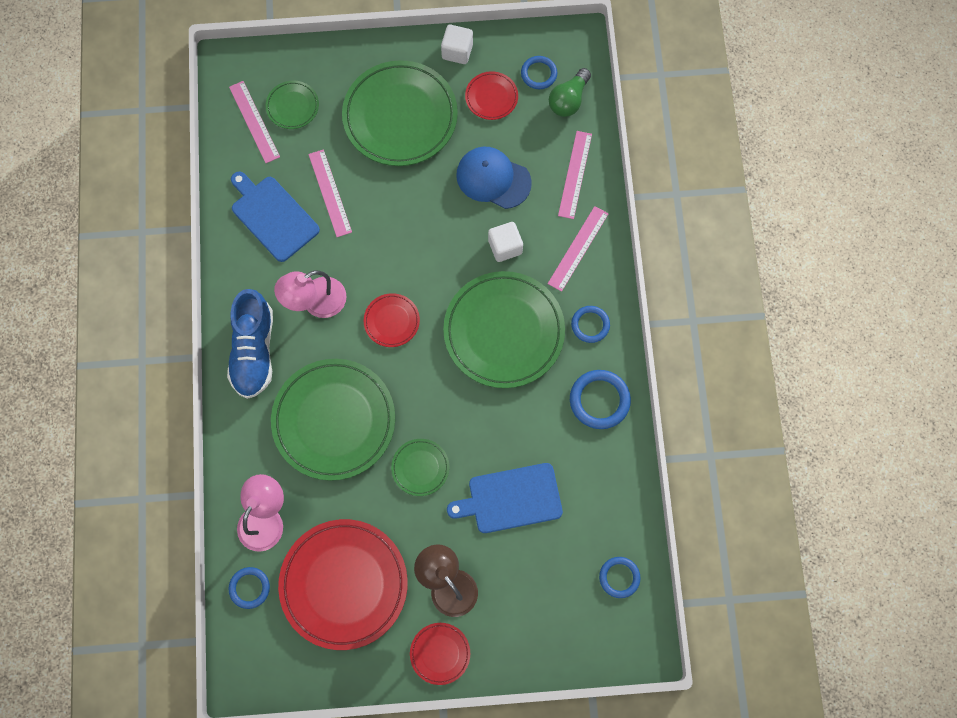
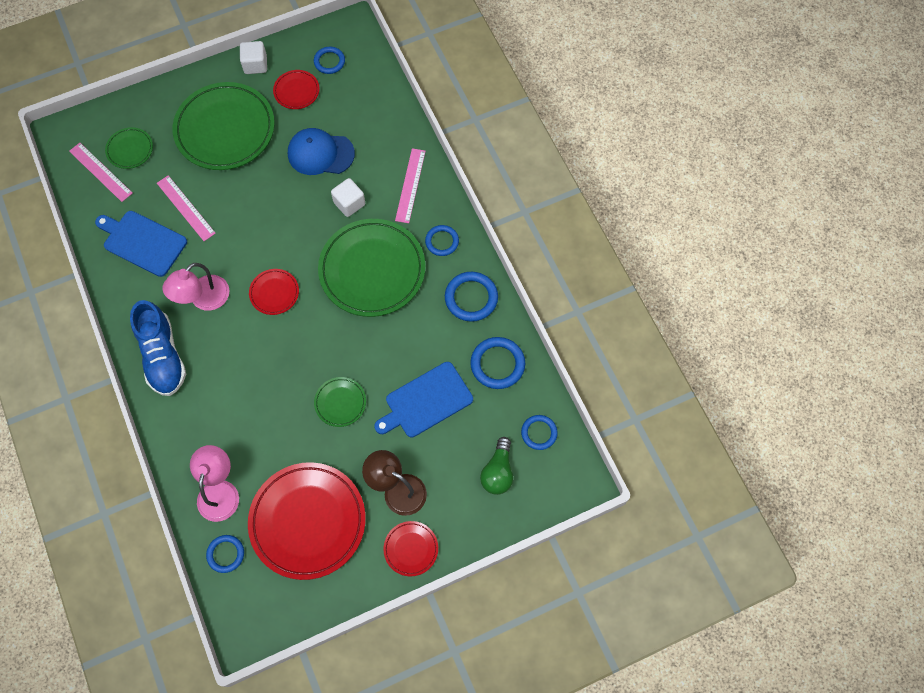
camera: 20 degrees left, 5 degrees down
green plate [271,359,395,481] -> none
green light bulb [549,68,591,117] -> green light bulb moved to [480,437,513,495]
pink ruler [558,131,592,219] -> none
none -> blue ring [470,337,525,389]

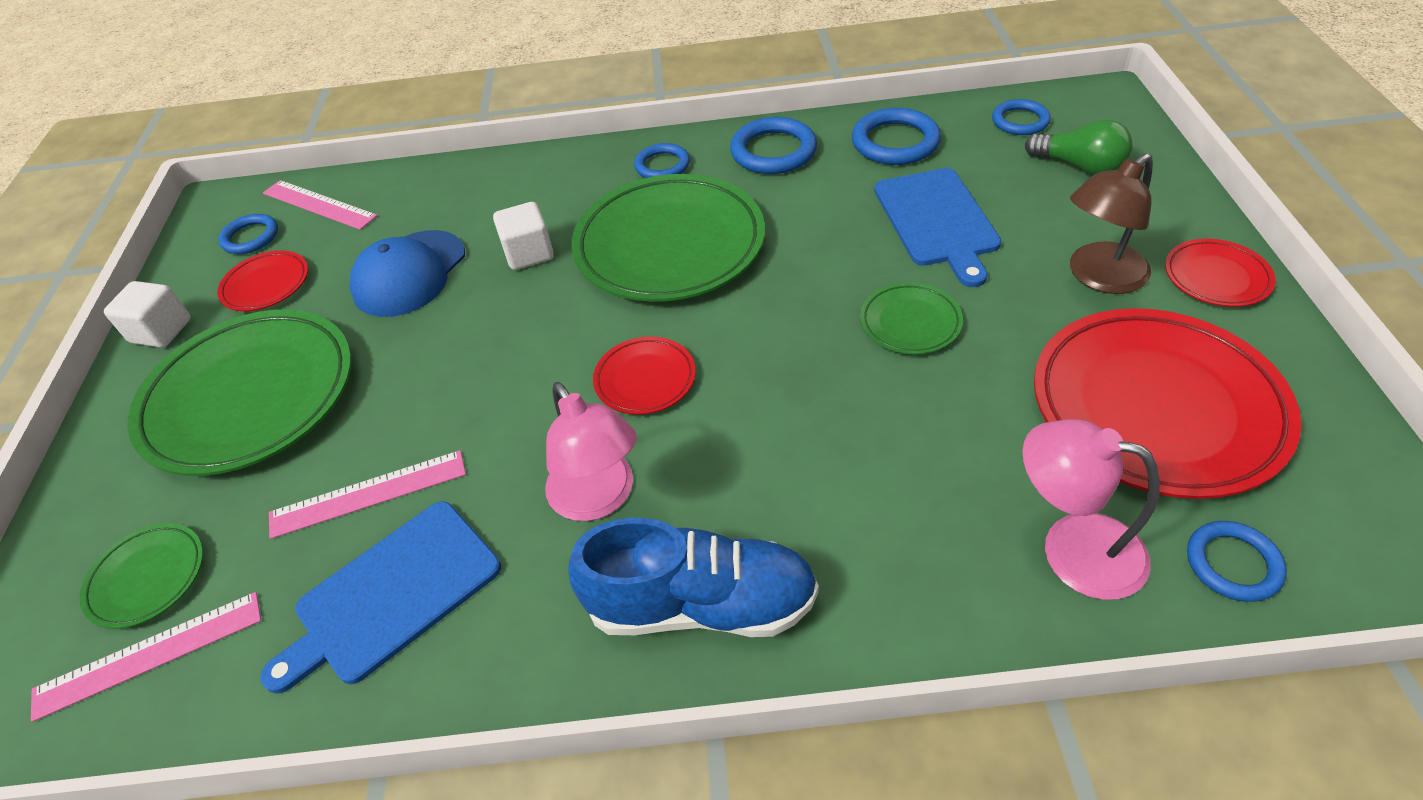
camera: 65 degrees left, 20 degrees down
pink ruler [395,148,426,223] -> pink ruler moved to [263,180,378,230]

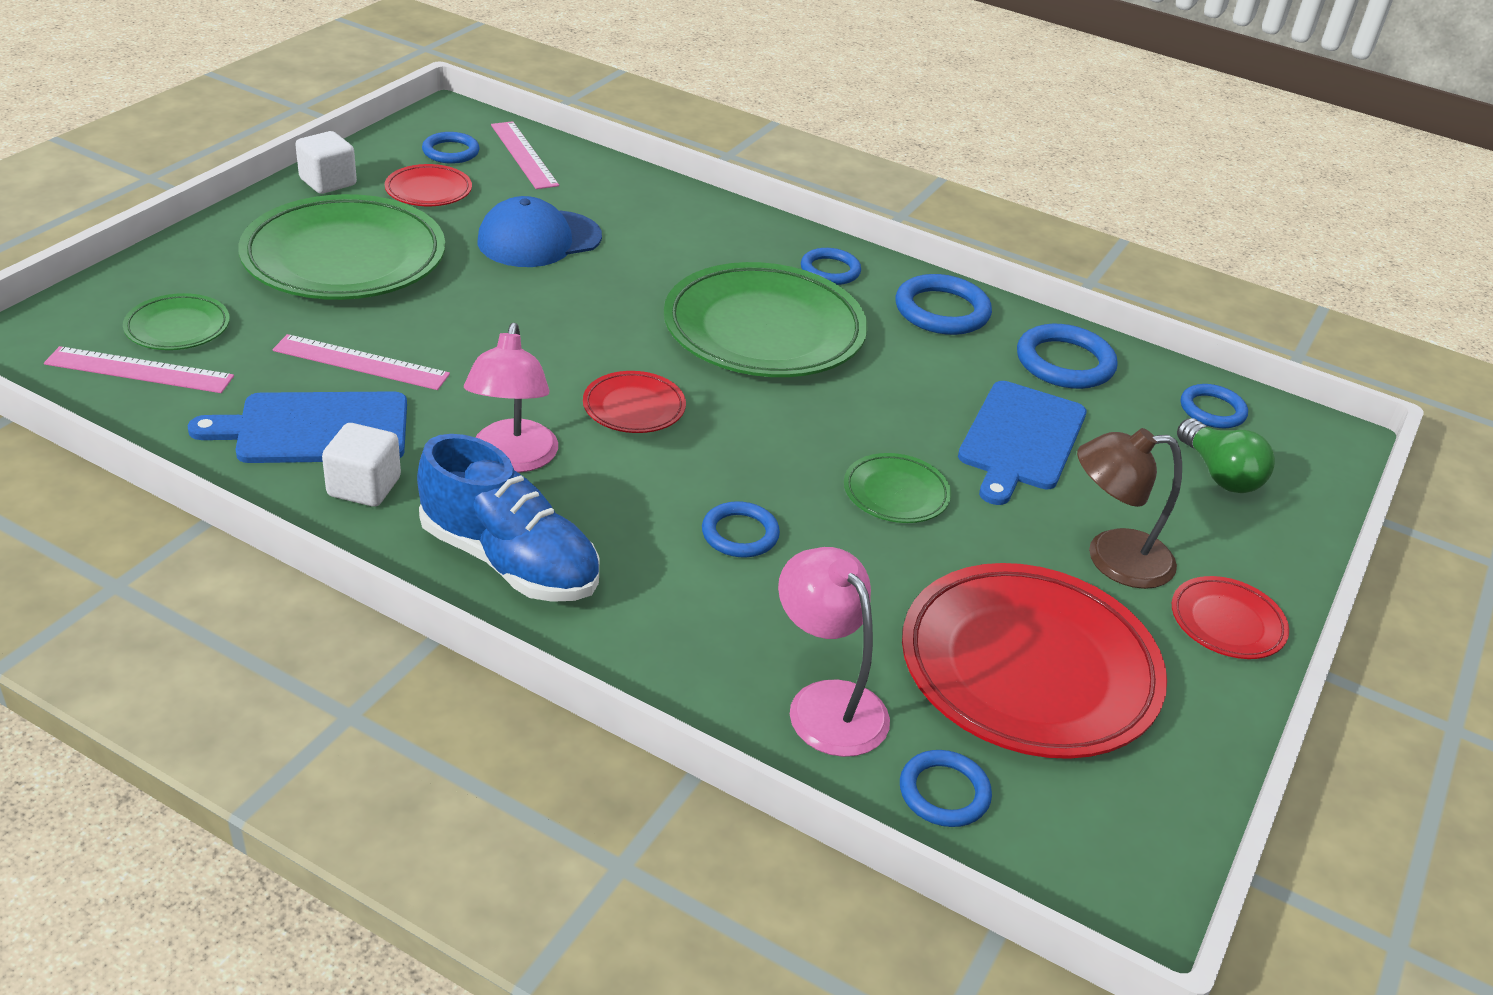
camera: 25 degrees right, 10 degrees down
white cube [493,202,554,270] -> white cube moved to [322,423,401,507]
none -> blue ring [702,501,780,557]

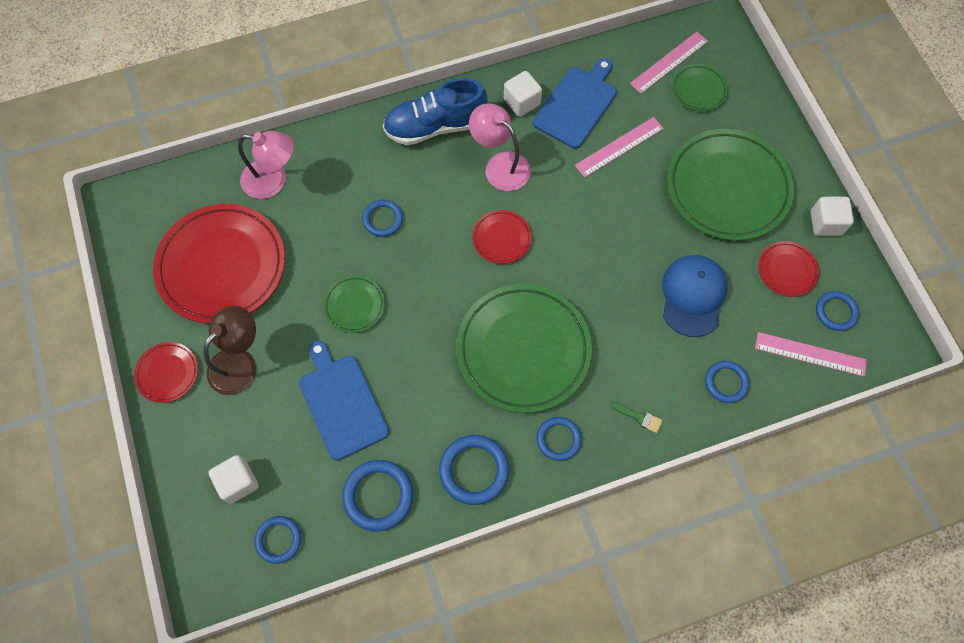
camera: 135 degrees right, 30 degrees up
blue ring [900,750,992,827] -> blue ring moved to [705,361,749,403]
green light bulb [1177,418,1275,493] -> white cube [208,455,259,504]
none -> green brush [610,402,663,433]

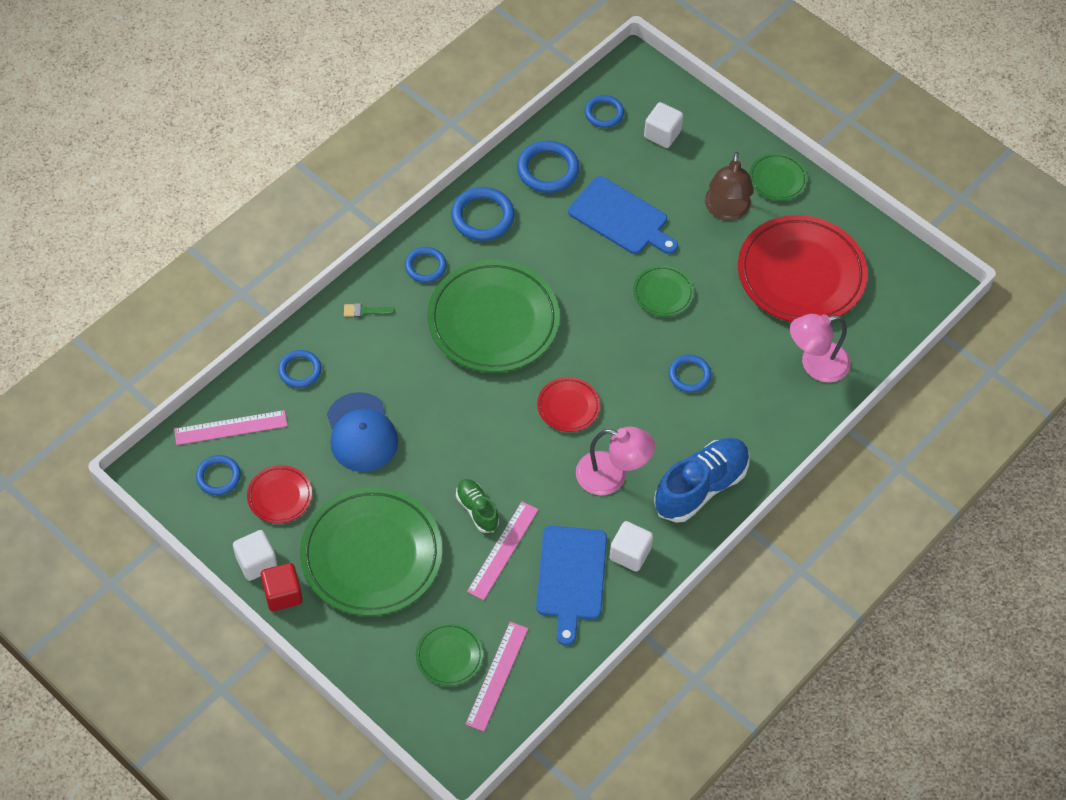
camera: 150 degrees right, 10 degrees down
red plate [134,342,198,403] -> green plate [749,153,808,201]
none -> red cube [261,563,303,611]
none -> green shoe [456,479,499,533]

